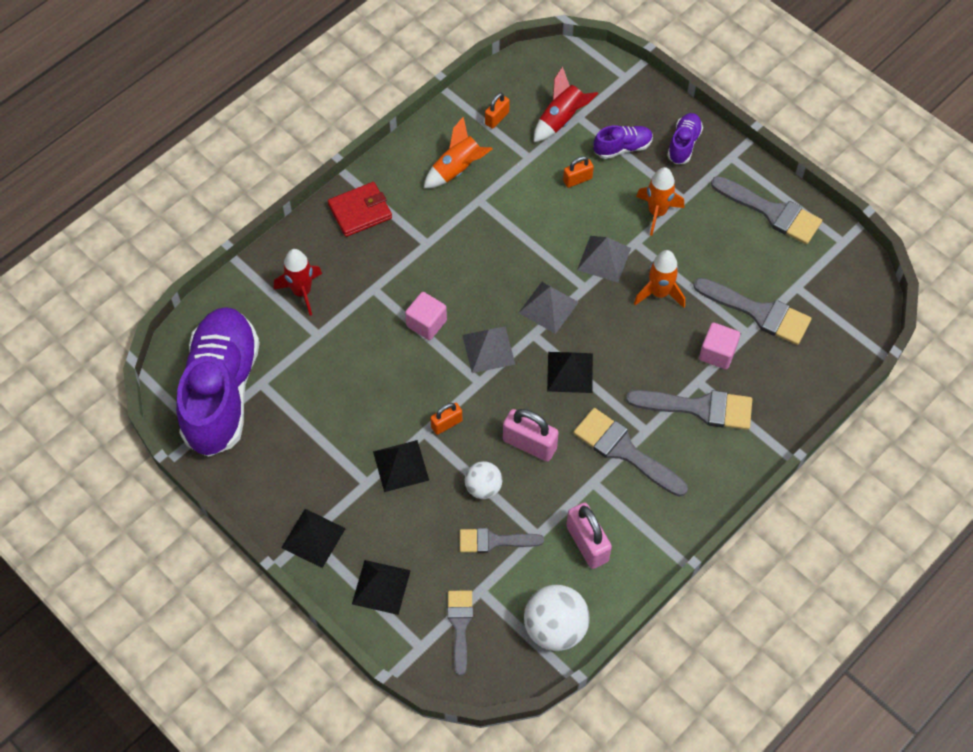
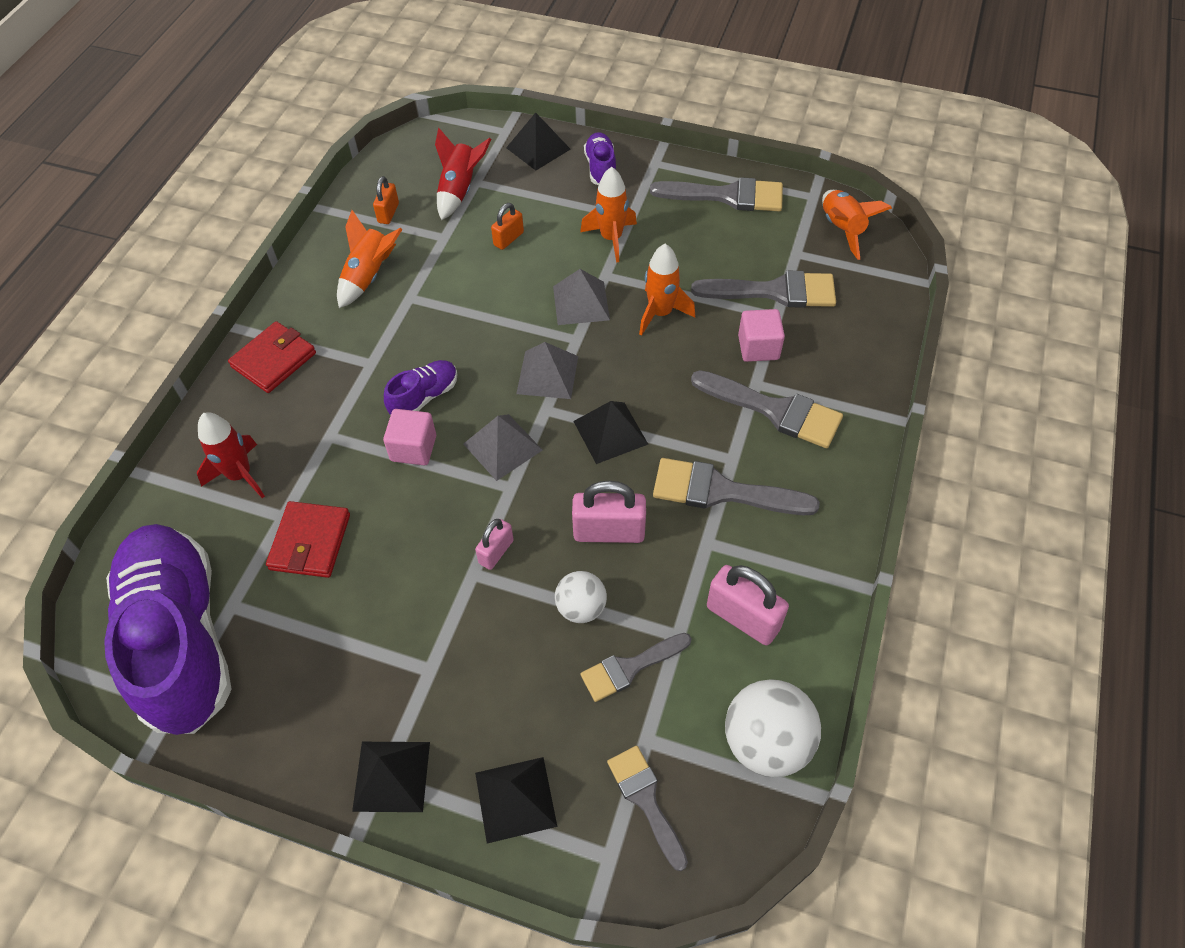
camera: 25 degrees left, 5 degrees down
black pyramid [373,440,429,492] -> black pyramid moved to [506,113,571,170]
orange padlock [430,403,463,435] -> pink padlock [475,519,514,570]
purple shoe [593,125,653,159] -> purple shoe moved to [384,360,457,415]
grey brush [626,390,752,430] -> grey brush turned 45 degrees clockwise [691,370,843,448]
none -> red wallet [266,501,350,578]
none -> orange rocket [822,190,892,260]

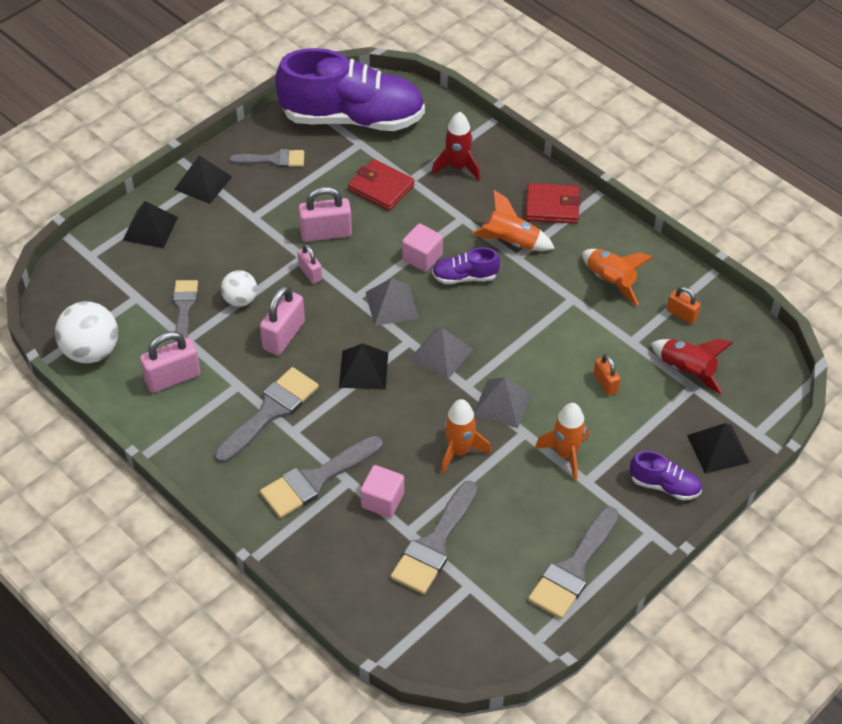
camera: 115 degrees right, 5 degrees down
red wallet [228,321,316,393] -> red wallet turned 60 degrees counterclockwise [526,183,581,224]
purple shoe [384,360,457,415] -> purple shoe turned 105 degrees clockwise [432,247,500,284]
grey brush [607,746,688,871] -> grey brush moved to [230,149,304,168]
orange rocket [822,190,892,260] -> orange rocket moved to [472,190,555,251]
none -> pink padlock [298,186,352,242]

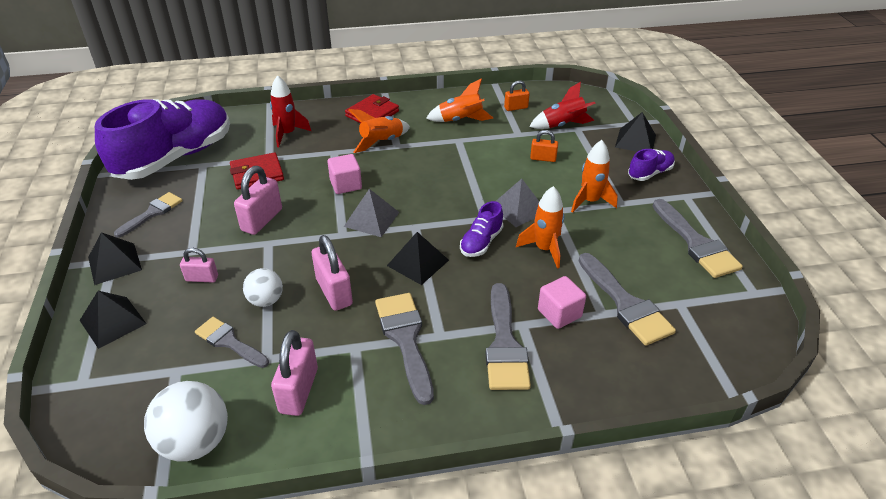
camera: 55 degrees left, 10 degrees down
pink padlock [297,244,322,284] -> pink padlock moved to [180,248,218,282]
grey pyramid [410,327,473,380] -> none
purple shoe [432,247,500,284] -> purple shoe moved to [460,201,503,257]

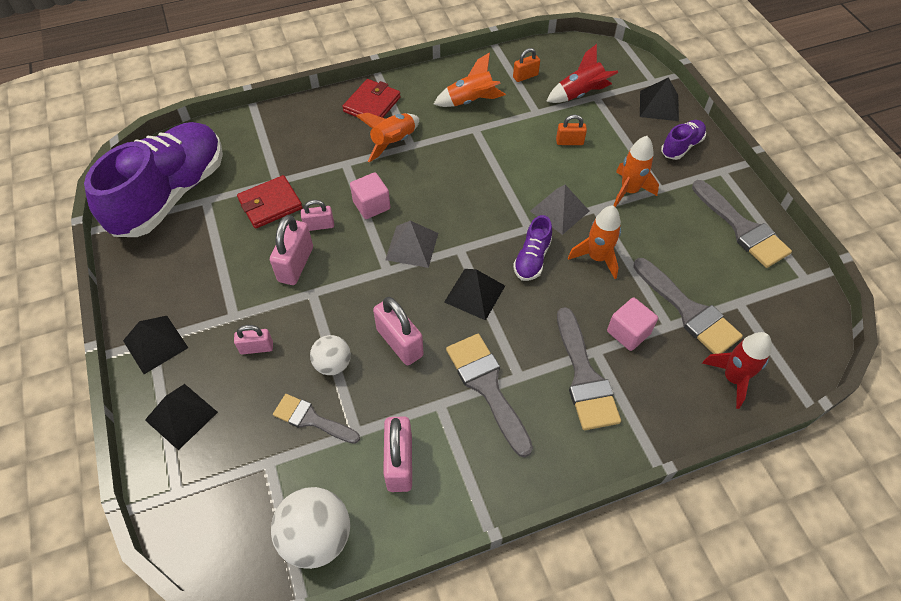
camera: 10 degrees left, 15 degrees up
grey brush [114,192,183,238] -> none
red rocket [270,75,311,147] -> red rocket moved to [702,332,771,409]
none -> pink padlock [301,200,334,231]

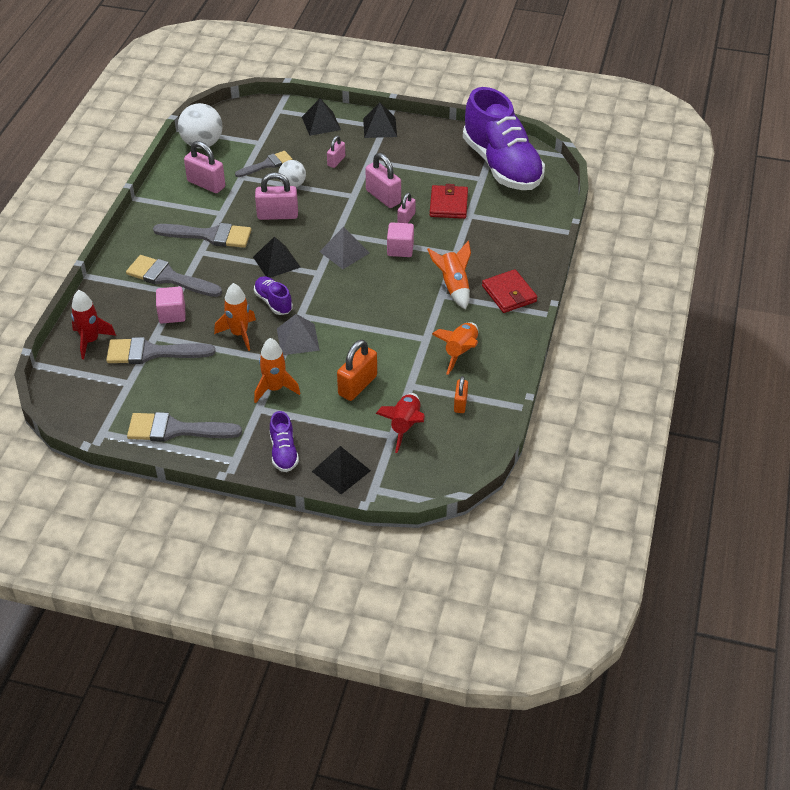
camera: 125 degrees right, 10 degrees down
orange padlock [556,115,587,145] -> orange padlock [337,339,377,401], size x1.69

